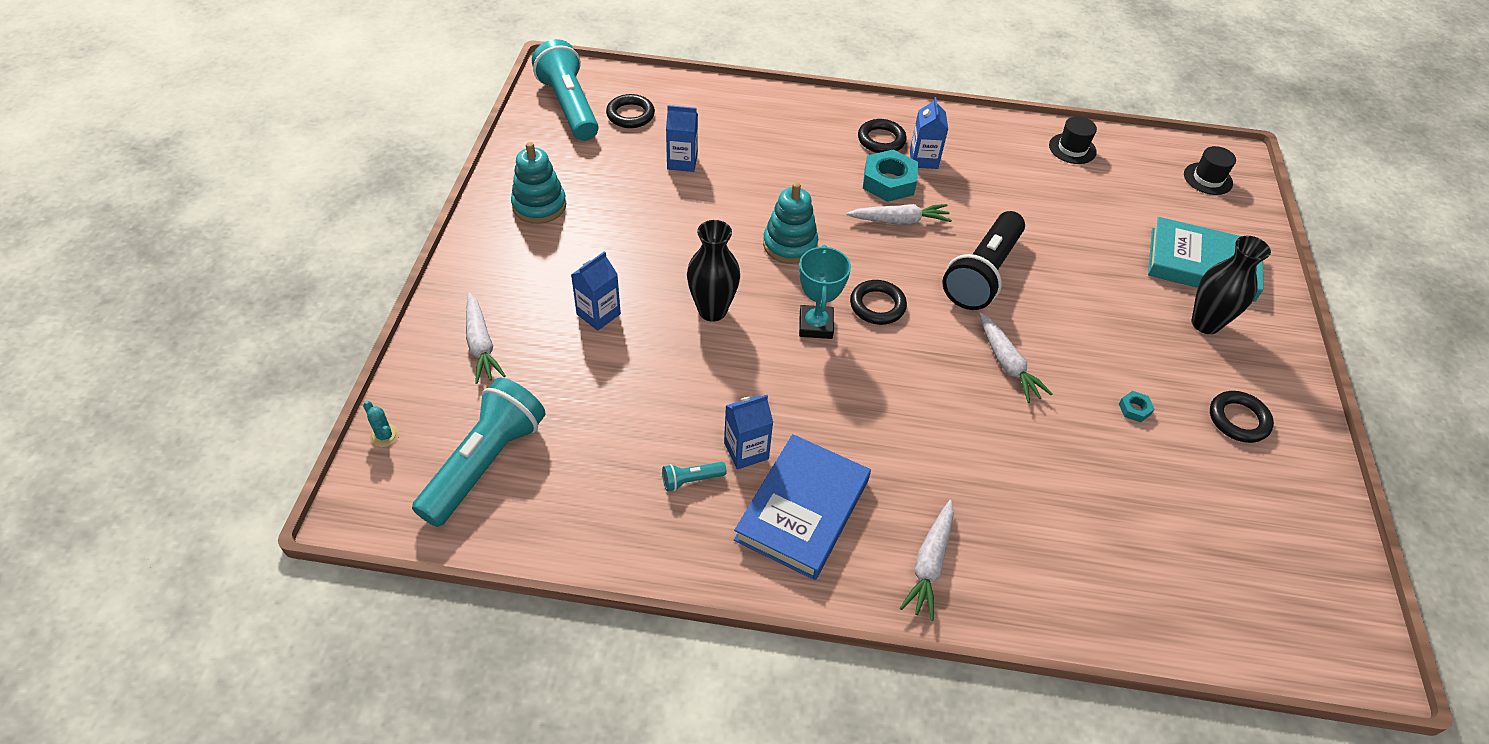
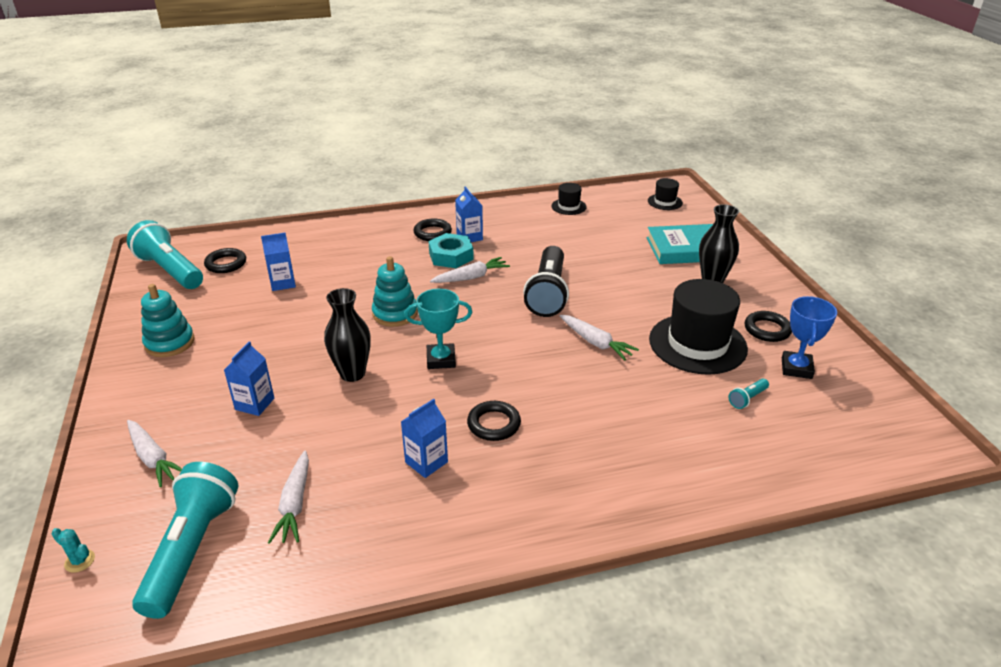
camera: 20 degrees left, 15 degrees down
turquoise flashlight [662,462,727,491] -> turquoise flashlight moved to [728,379,769,409]
blue book [734,434,871,580] -> none
turquoise trophy [799,245,851,339] -> turquoise trophy turned 75 degrees counterclockwise [405,289,472,369]
black ring [850,280,907,325] -> black ring moved to [467,401,521,441]
white carrot [900,500,954,621] -> white carrot moved to [268,451,309,544]
turquoise nut [1119,391,1154,422] -> black hat [649,279,748,375]
none -> blue trophy [782,296,837,379]

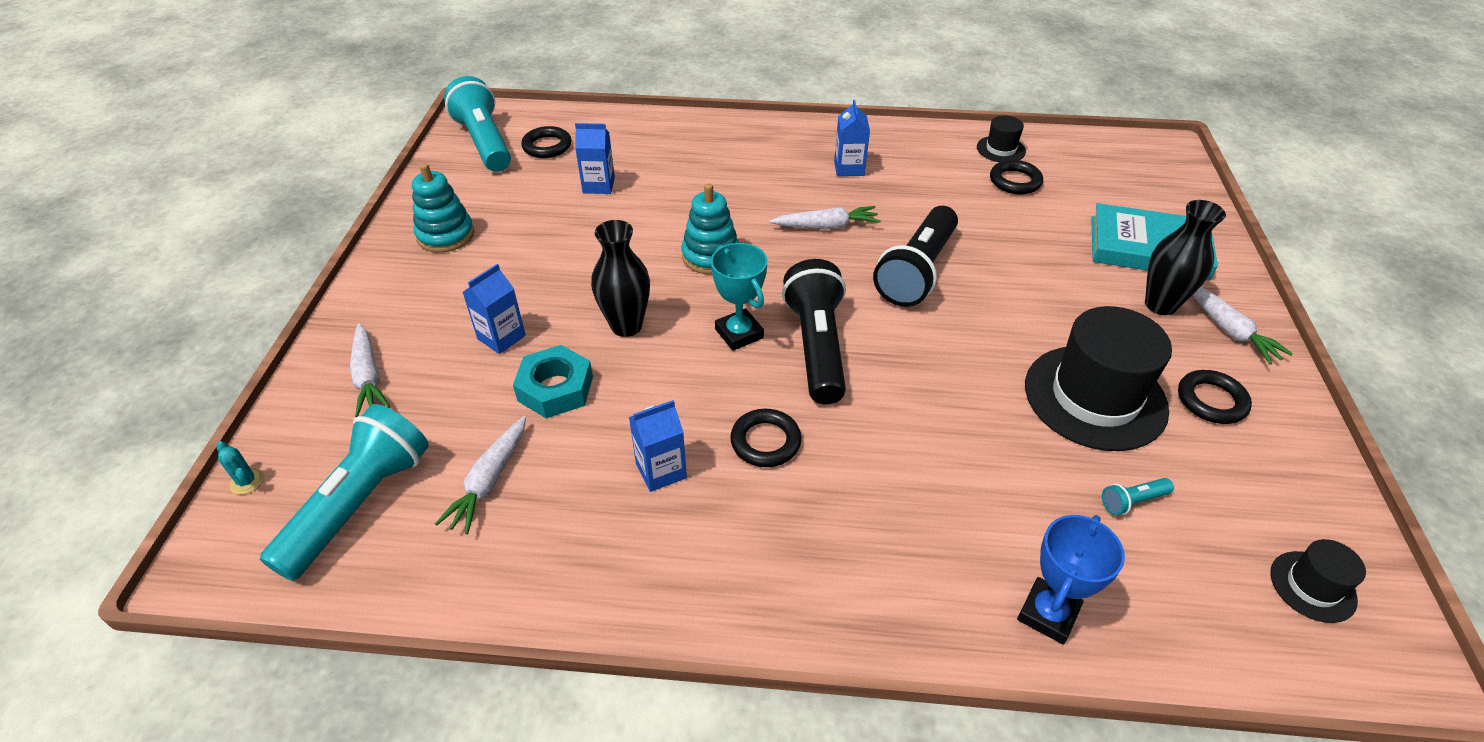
camera: 20 degrees right, 10 degrees up
turquoise trophy [405,289,472,369] -> turquoise trophy turned 45 degrees clockwise [711,243,767,351]
black ring [414,218,452,241] -> black ring moved to [990,160,1043,194]
turquoise nut [428,233,474,268] -> turquoise nut moved to [513,345,593,418]
white carrot [560,315,639,360] -> white carrot moved to [1193,286,1293,365]
black hat [648,178,683,210] -> black hat moved to [1270,539,1366,623]
blue trophy [782,296,837,379] -> blue trophy moved to [1017,515,1125,644]
none -> black flashlight [782,259,846,405]

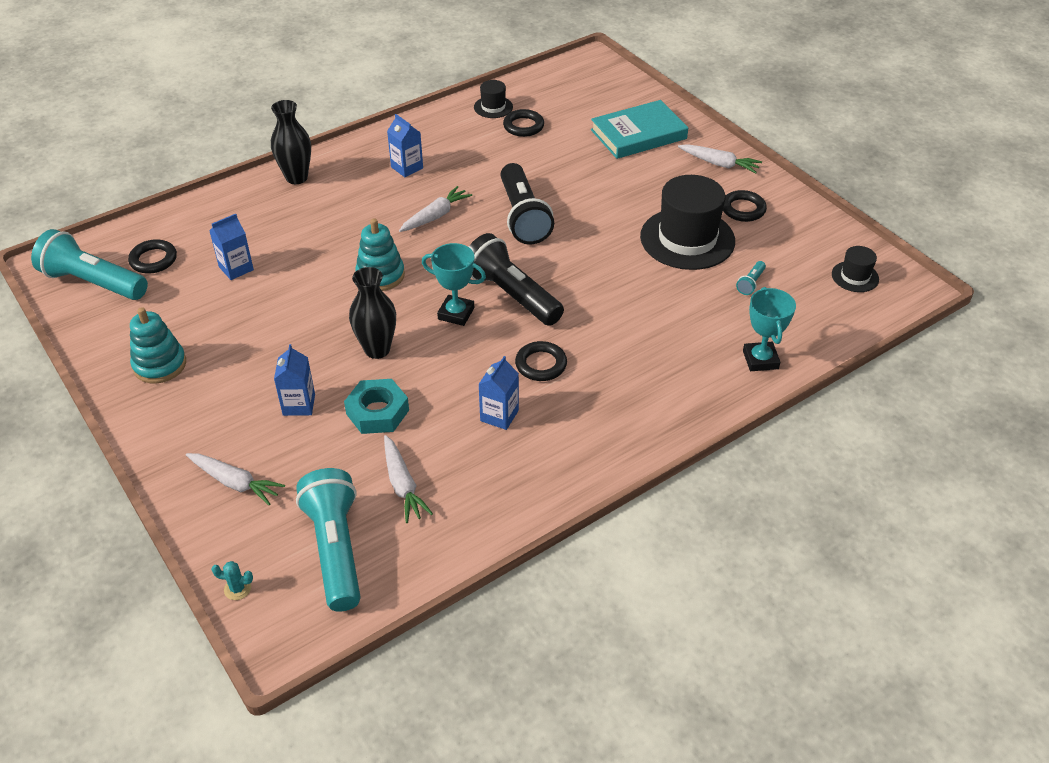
camera: 40 degrees left, 0 degrees up
blue trophy [1017,515,1125,644] -> turquoise trophy [743,287,796,371]
black vase [1145,200,1226,315] -> black vase moved to [271,100,311,184]

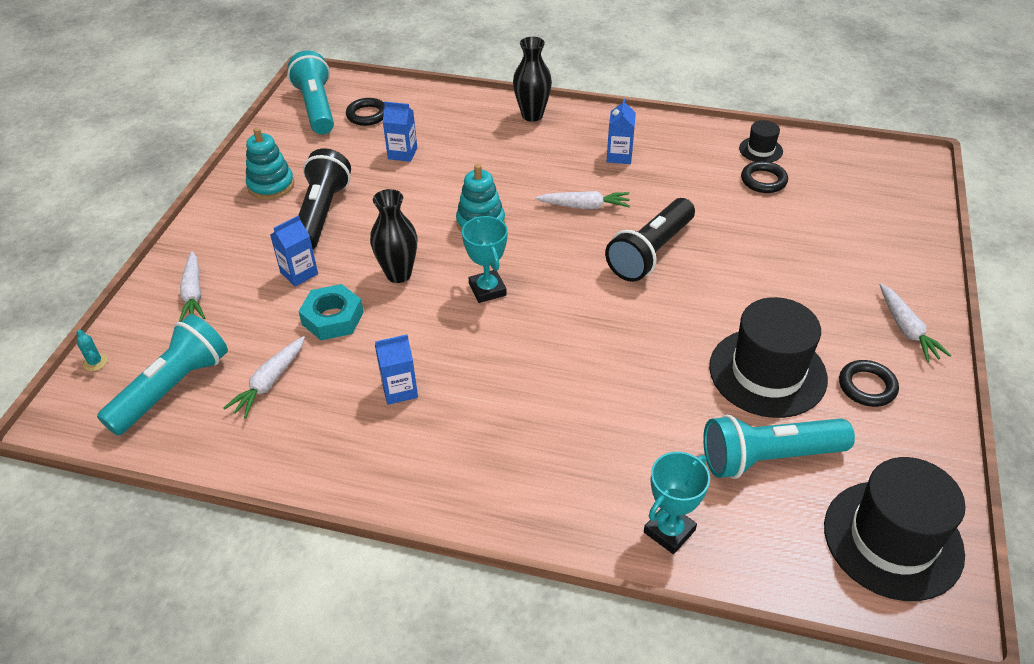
camera: 50 degrees right, 0 degrees up
black flashlight [469,233,564,326] -> black flashlight moved to [299,148,351,249]
black ring [515,341,567,381] -> none
turquoise book [591,100,688,159] -> none
turquoise flashlight [736,261,766,295] -> turquoise flashlight [703,415,855,479], size x2.45
black hat [832,246,879,292] -> black hat [824,457,966,601], size x2.10

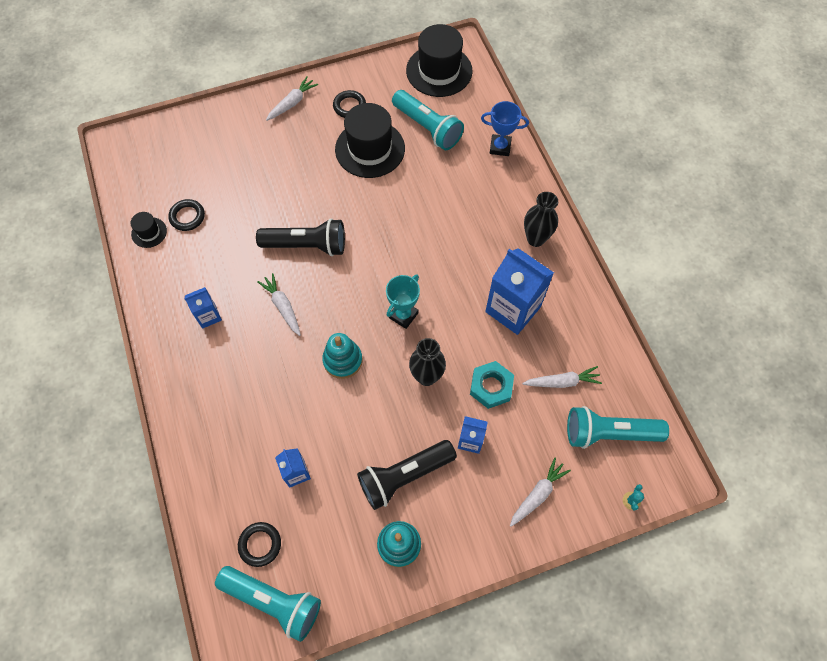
camera: 125 degrees left, 20 degrees up
turquoise flashlight [287,51,334,135] -> turquoise flashlight turned 105 degrees counterclockwise [215,566,321,642]
blue carton [375,334,418,405] -> blue carton [485,248,554,335], size x1.96
black vase [513,37,552,122] -> black vase moved to [524,192,558,247]
turquoise trophy [644,452,710,554] -> blue trophy [481,101,529,156]

